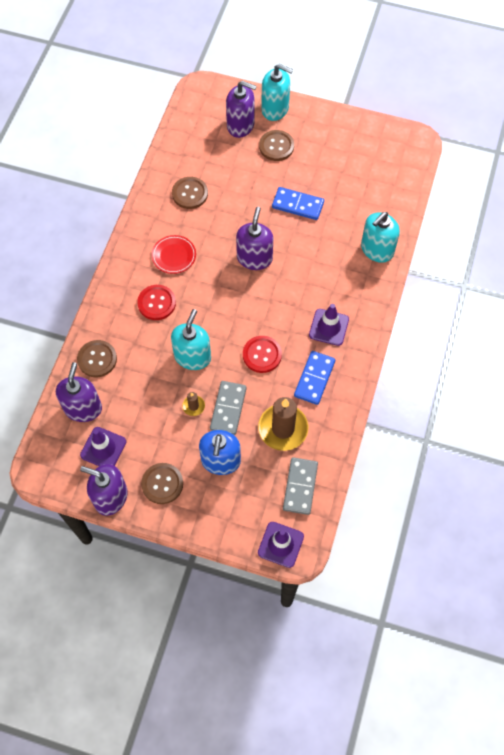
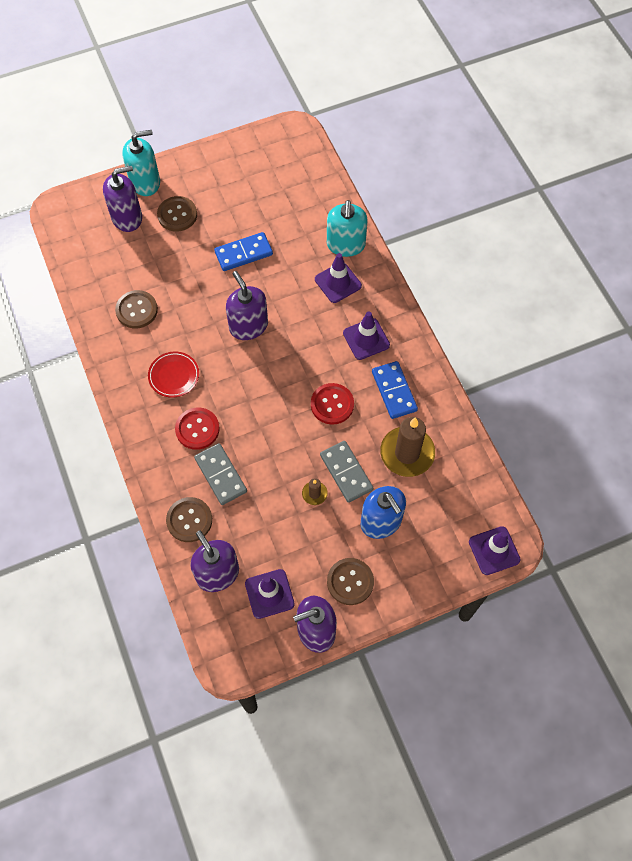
camera: 40 degrees left, 0 degrees up
turquoise soap dispenser [171,309,211,370] -> none
grey domino [283,457,318,515] -> grey domino moved to [194,443,247,505]
none -> purple traffic cone [315,253,362,303]

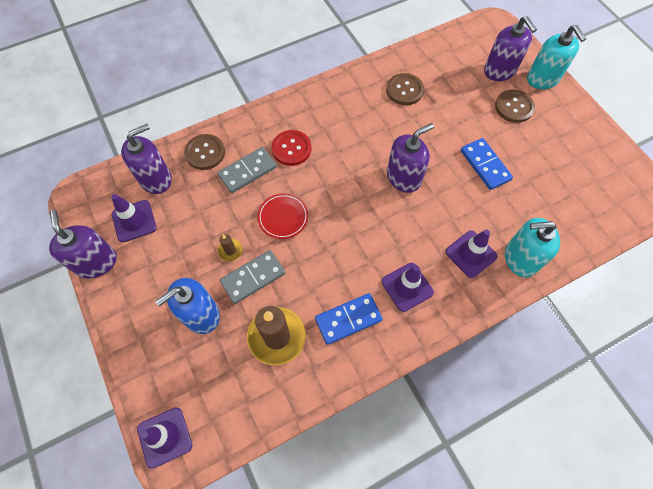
camera: 85 degrees right, 0 degrees up
red plate [148,352,199,398] -> red plate moved to [257,193,308,239]
red button [311,383,354,425] -> none
brown button [327,558,374,605] -> none

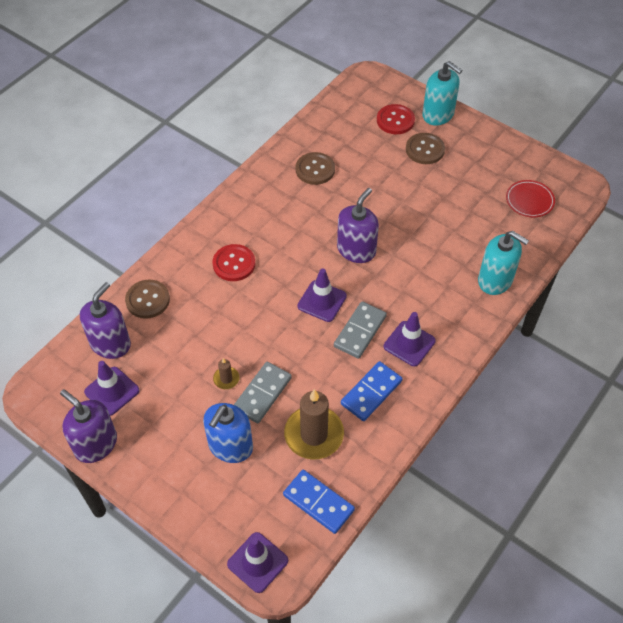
camera: 25 degrees left, 10 degrees down
grey domino [218,147,277,193] -> grey domino moved to [334,301,387,359]
red plate [257,193,308,239] -> red plate moved to [506,180,555,217]
purple traffic cone [445,230,498,278] -> purple traffic cone moved to [297,268,347,322]
blue domino [461,138,513,190] -> blue domino moved to [283,470,355,534]
purple soap dispenser [484,16,537,81] -> red button [377,104,415,134]
turquoise soap dispenser [505,218,560,277] -> turquoise soap dispenser turned 120 degrees counterclockwise [478,231,529,295]

